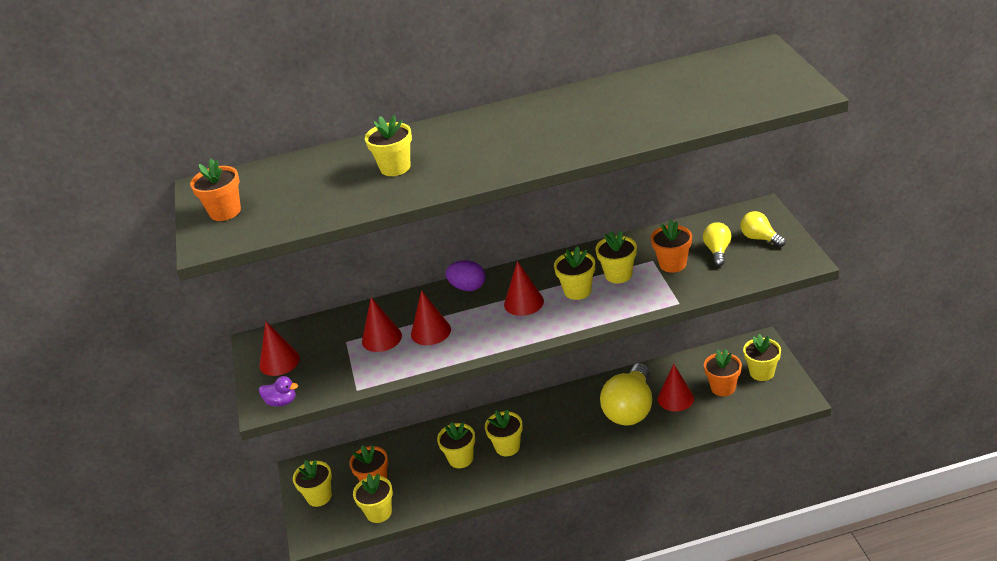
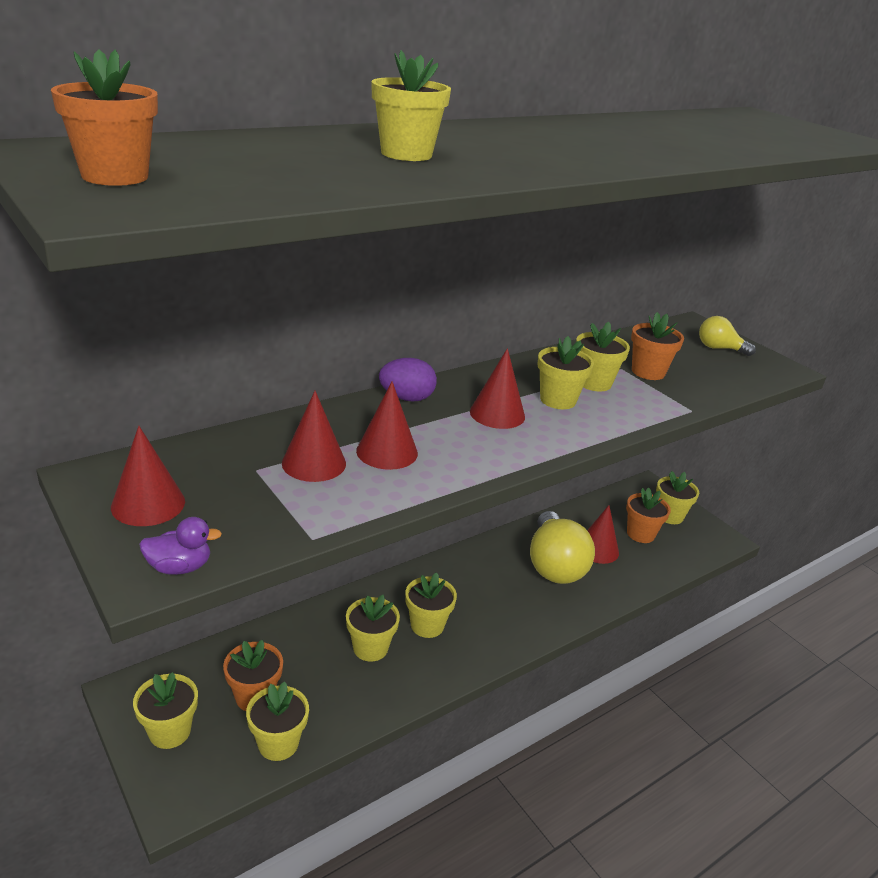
camera: 30 degrees left, 5 degrees down
yellow light bulb [703,222,731,266] -> none

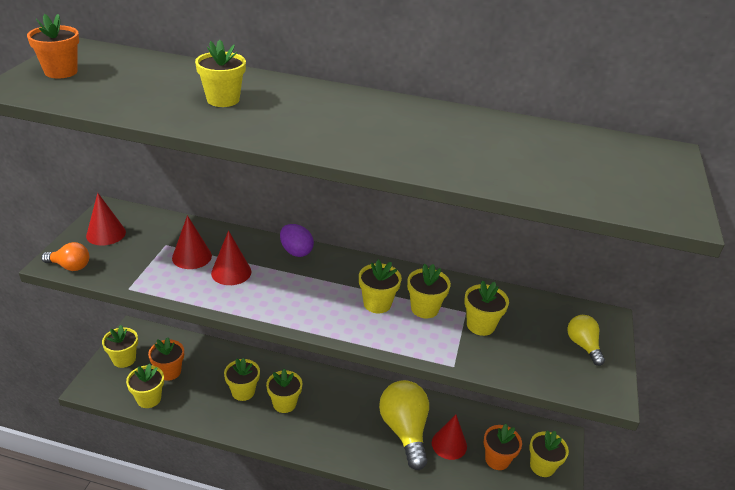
camera: 50 degrees right, 5 degrees up
purple duck [139,517,222,575] -> orange light bulb [41,242,89,271]
red cone [470,348,525,429] -> none
yellow light bulb [530,511,595,584] -> yellow light bulb turned 120 degrees clockwise [379,380,429,470]
orange flower pot [631,312,684,380] -> yellow flower pot [464,280,509,336]

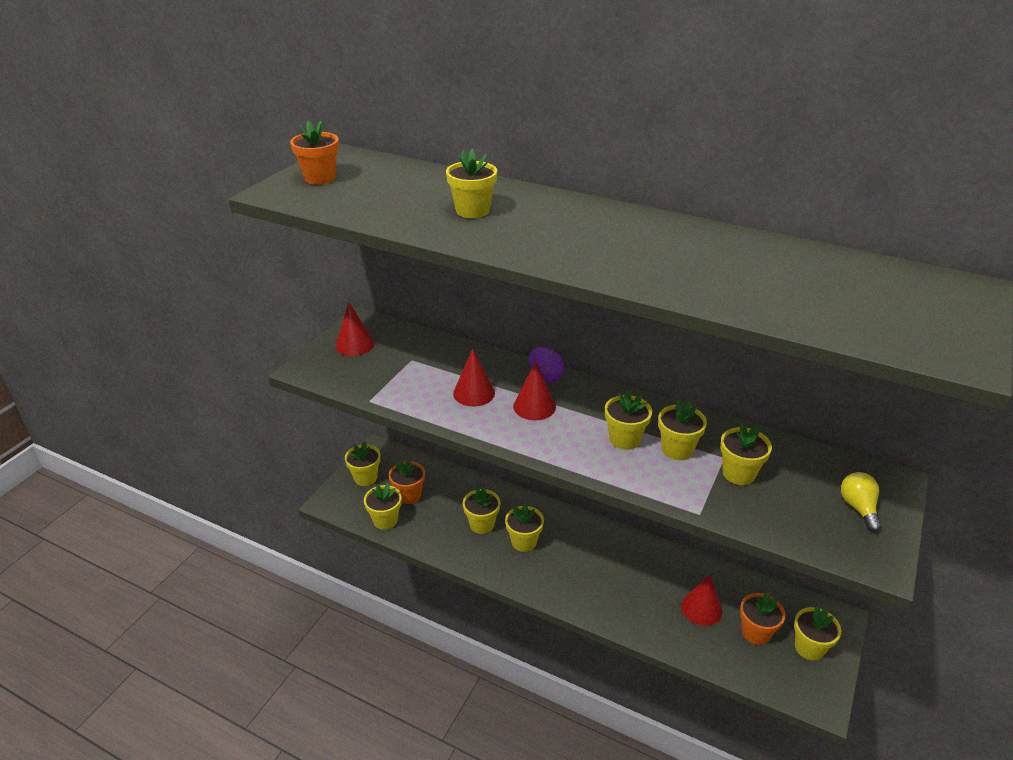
camera: 15 degrees right, 0 degrees up
orange light bulb [41,242,89,271] -> none
red cone [172,215,212,269] -> red cone moved to [513,361,556,420]
yellow light bulb [379,380,429,470] -> none

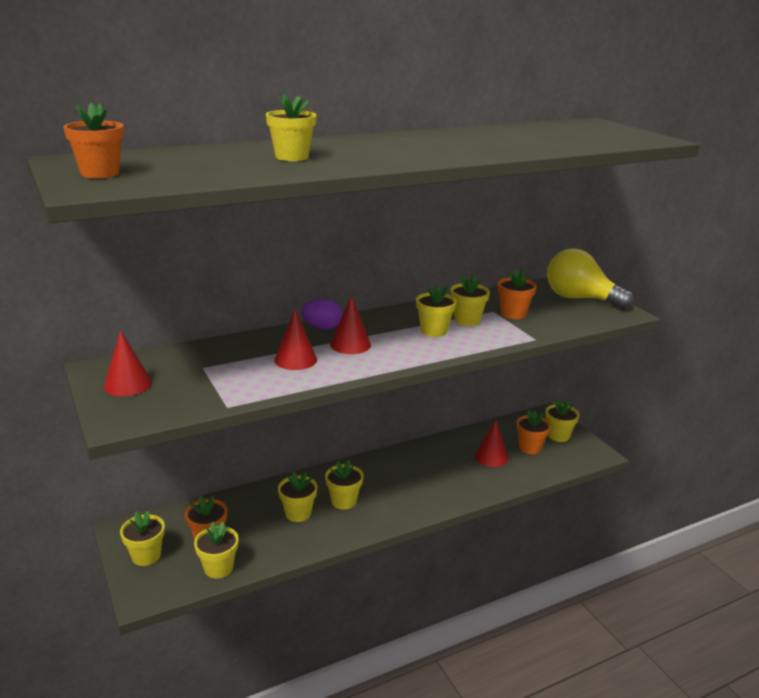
camera: 55 degrees left, 10 degrees down
yellow flower pot [720,422,772,485] -> orange flower pot [498,268,537,319]
yellow light bulb [841,472,882,532] -> yellow light bulb [547,248,634,309], size x1.98

